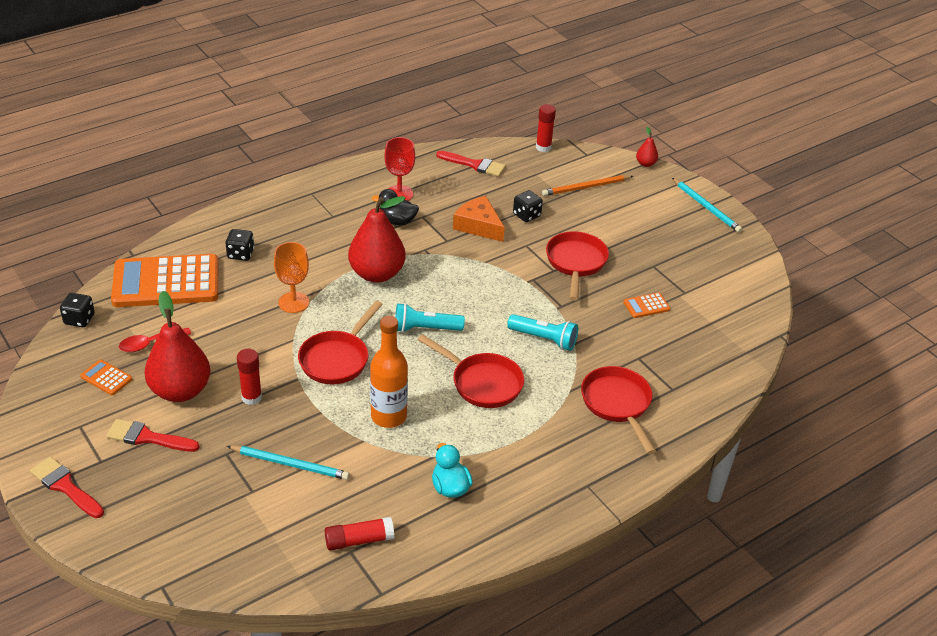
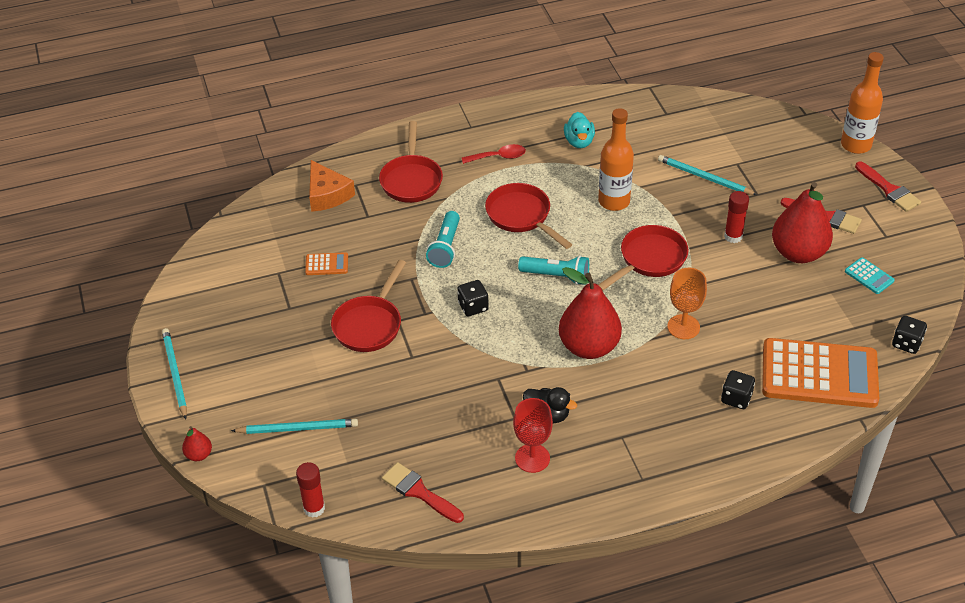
camera: 160 degrees left, 5 degrees up
orange calculator [80,360,132,395] -> turquoise calculator [845,257,895,294]
red spoon [119,328,191,352] -> red spoon moved to [462,144,526,164]
red glue stick [325,517,394,551] -> none
orange cheese [453,196,505,242] -> orange cheese moved to [309,160,355,212]
turquoise flashlight [507,314,578,351] -> turquoise flashlight turned 120 degrees counterclockwise [426,211,460,268]
black dice [513,190,543,222] -> black dice moved to [457,280,489,316]
orange pencil [542,175,633,196] -> turquoise pencil [231,419,358,434]
none -> orange bottle [841,52,884,154]

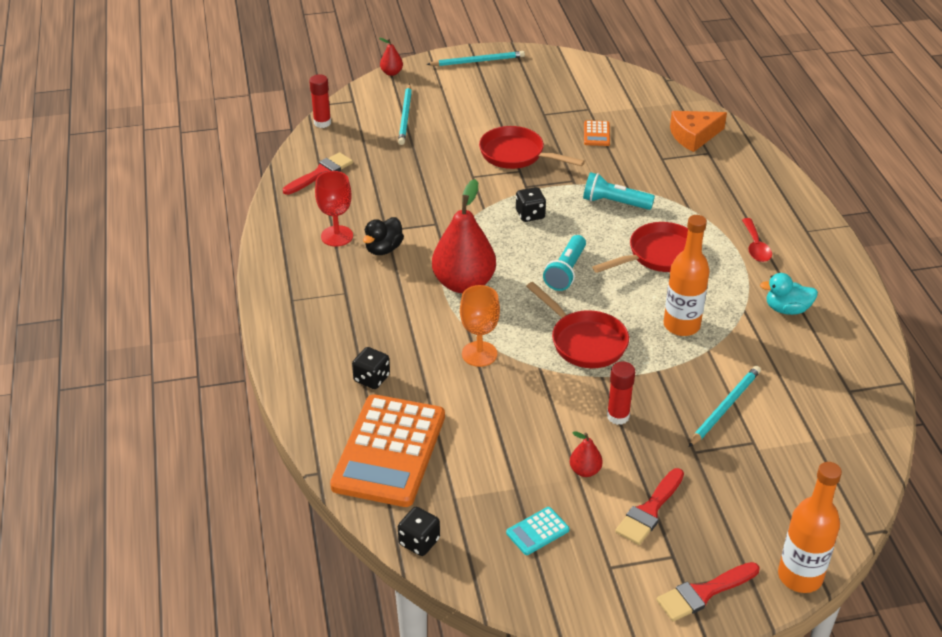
camera: 95 degrees right, 5 degrees down
red pan [379,121,443,203] -> none
red pear [772,182,833,263] -> red pear [570,431,603,477], size x0.44

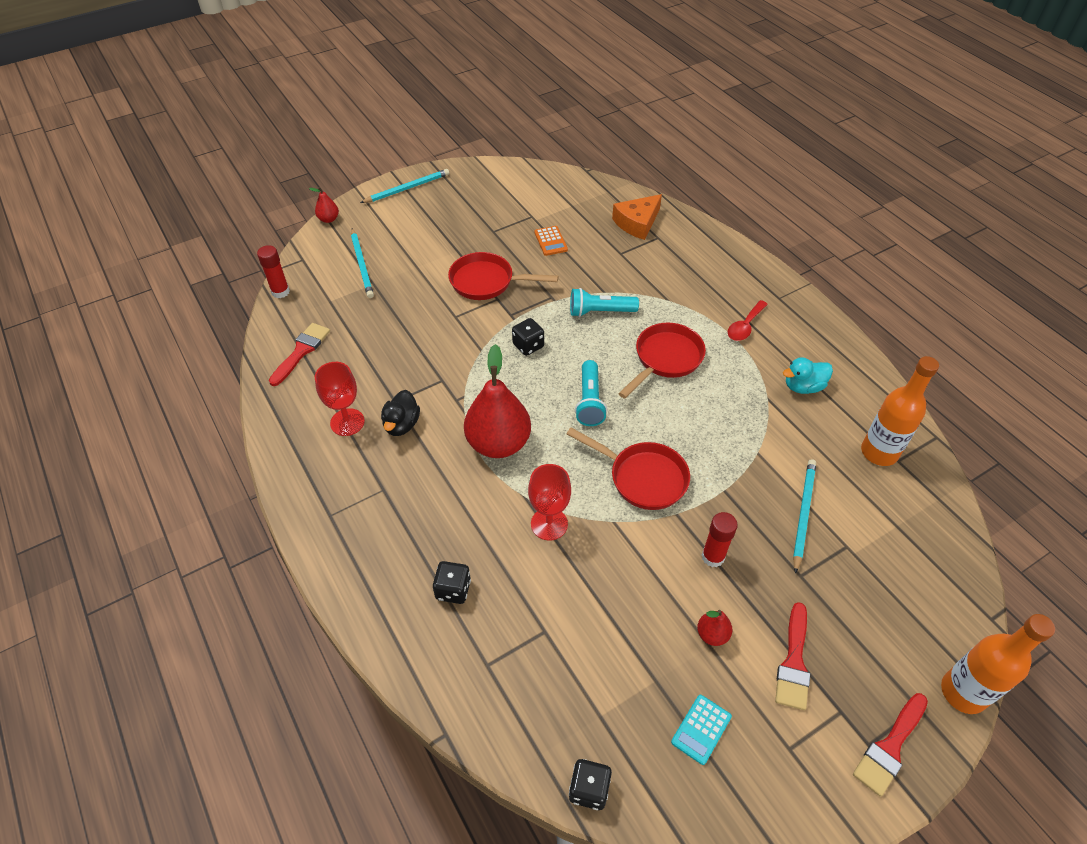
camera: 20 degrees left, 10 degrees up
orange calculator [330,394,445,507] -> none
orange goblet [460,285,500,367] -> red goblet [528,464,571,541]
orange bottle [663,215,710,336] -> orange bottle moved to [861,356,939,466]
red spoon [742,218,772,262] -> red spoon turned 60 degrees clockwise [728,300,768,341]

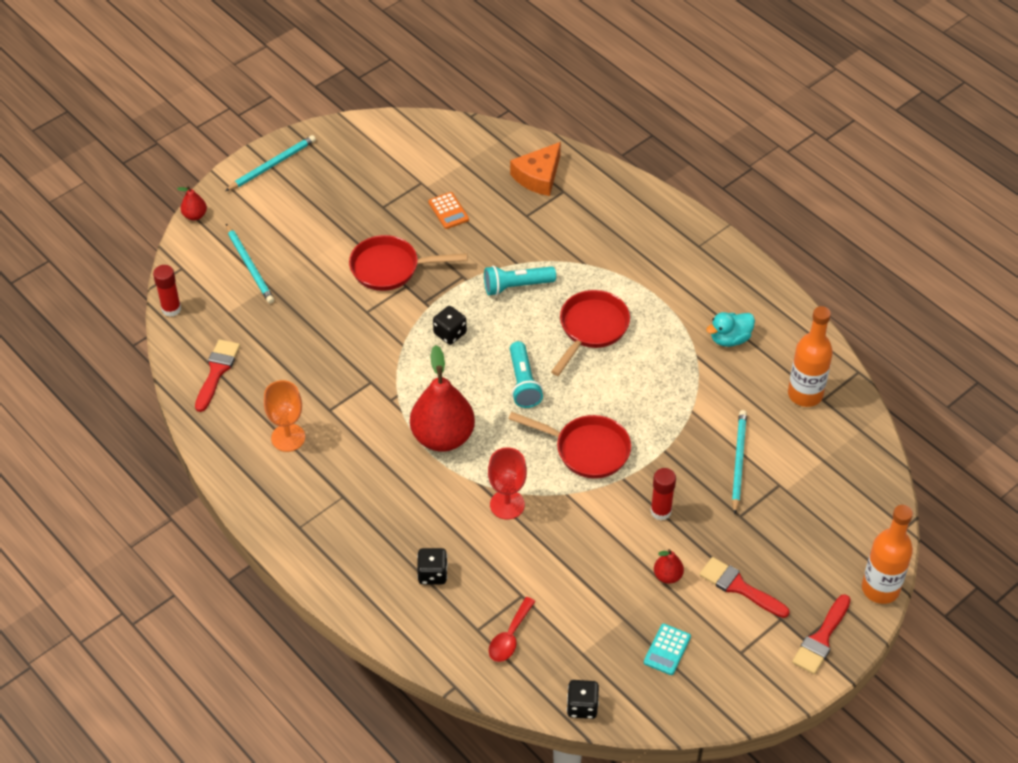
camera: 10 degrees left, 0 degrees up
red goblet [315,362,365,436] -> orange goblet [264,380,305,452]
black duck [381,390,420,436] -> none
red spoon [728,300,768,341] -> red spoon moved to [489,597,536,662]
red brush [775,602,810,710] -> red brush turned 120 degrees clockwise [699,557,790,618]

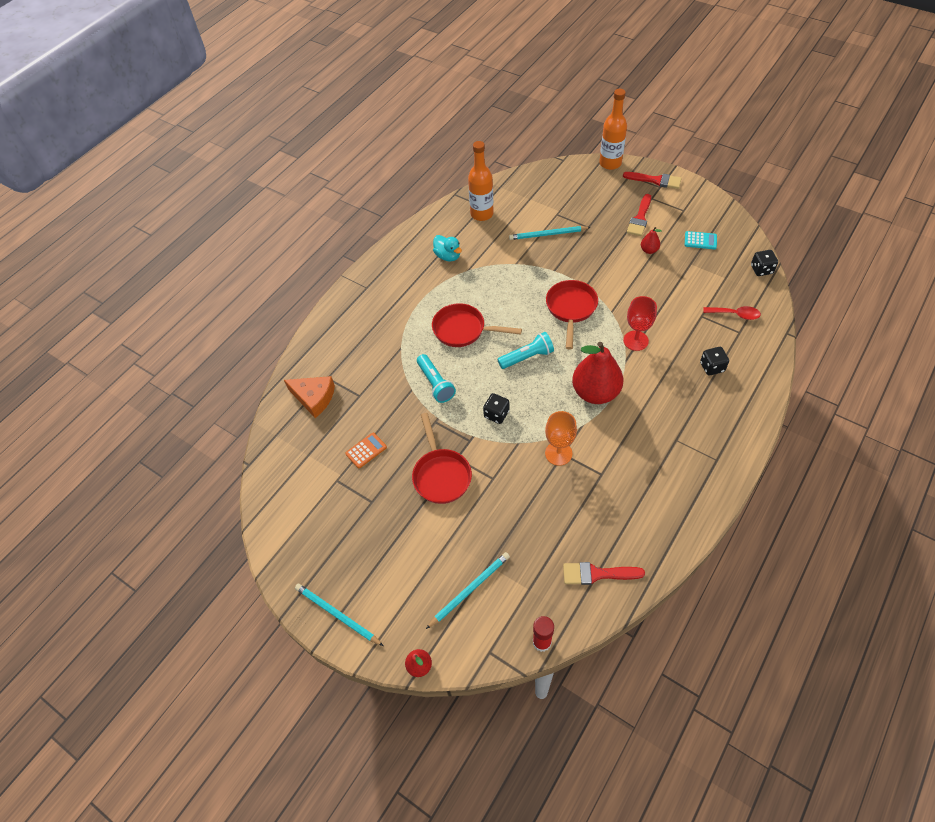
camera: 100 degrees left, 5 degrees up
orange goblet [264,380,305,452] -> orange goblet moved to [545,411,577,466]
red glue stick [650,468,676,520] -> none

